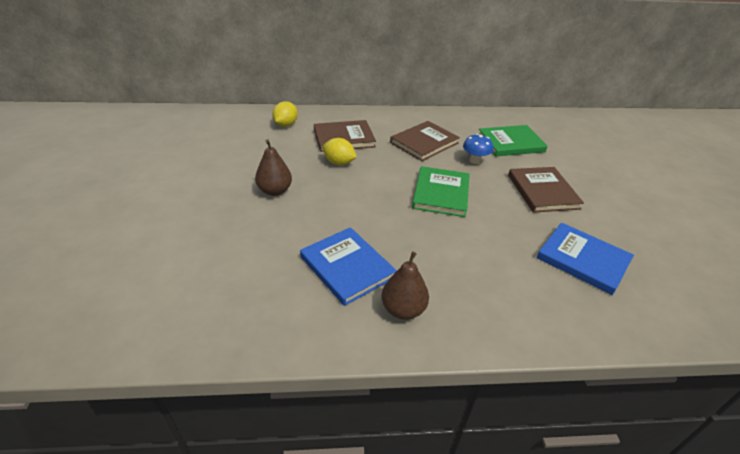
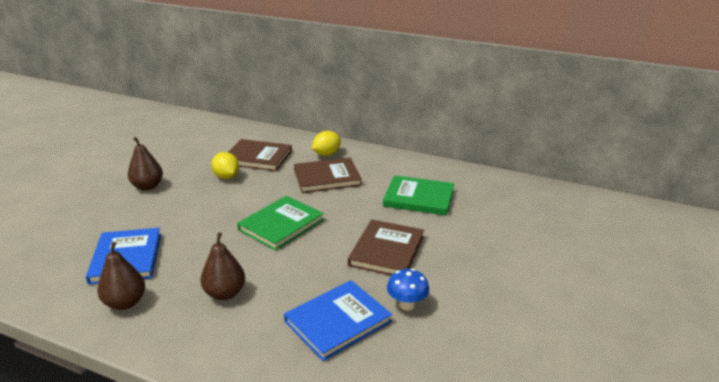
camera: 30 degrees right, 10 degrees down
yellow lemon [272,101,298,127] -> yellow lemon moved to [312,131,341,156]
blue mushroom [463,134,493,164] -> blue mushroom moved to [387,268,429,311]
blue book [537,223,634,295] -> blue book turned 75 degrees clockwise [284,280,392,361]
none -> brown pear [201,232,245,300]

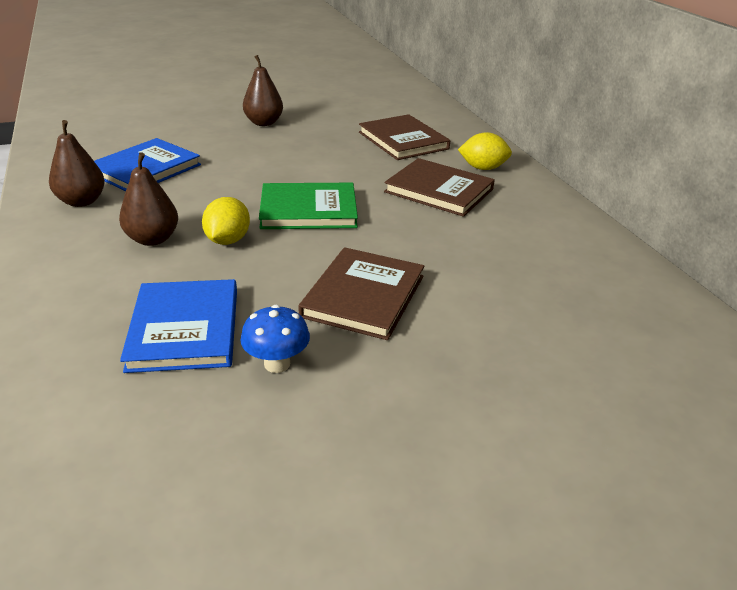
camera: 45 degrees right, 5 degrees up
yellow lemon [211,152,239,179] -> yellow lemon moved to [202,197,250,245]
blue book [284,280,392,361] -> blue book turned 75 degrees clockwise [120,279,237,373]
brown book [348,220,424,275] -> brown book turned 45 degrees counterclockwise [298,247,424,340]
green book [383,175,454,216] -> none

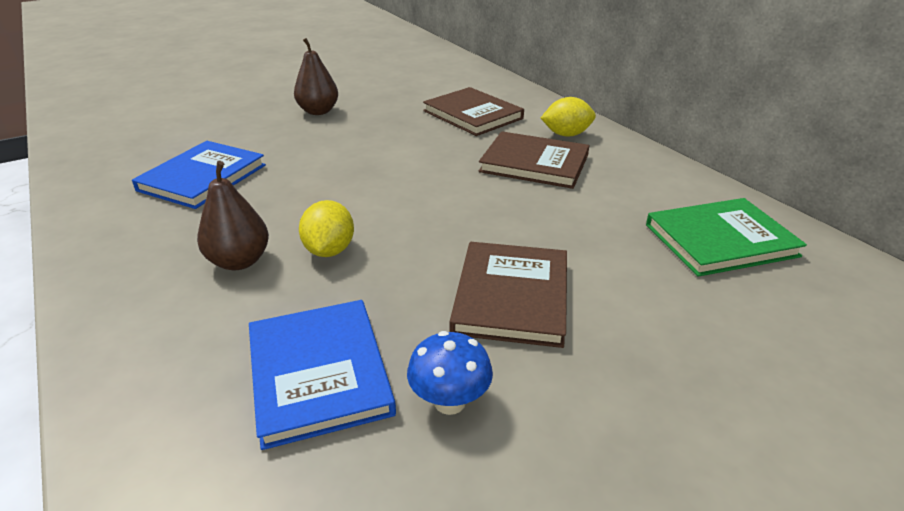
camera: 10 degrees left, 0 degrees up
brown pear [49,120,105,207] -> none
green book [259,183,358,229] -> green book moved to [646,198,807,277]

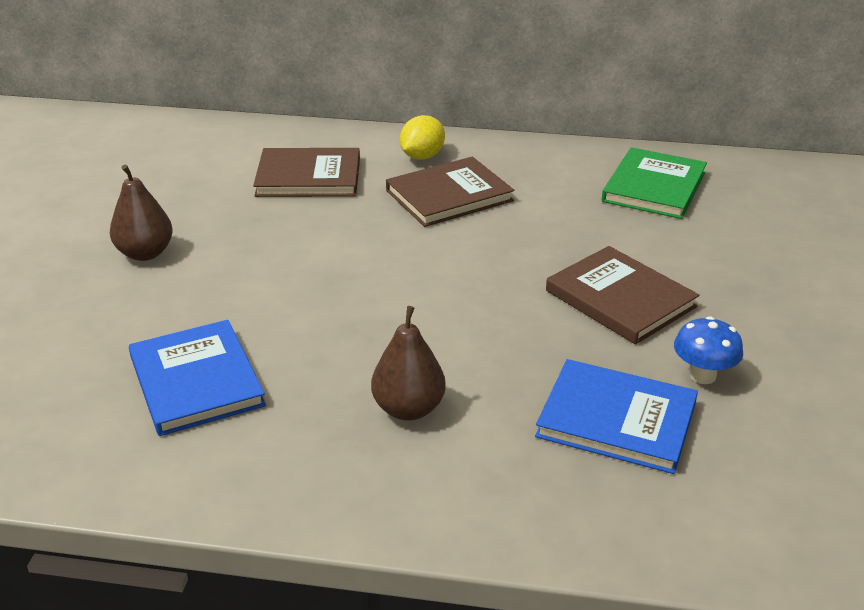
camera: 50 degrees left, 0 degrees up
yellow lemon [299,200,354,257] -> none

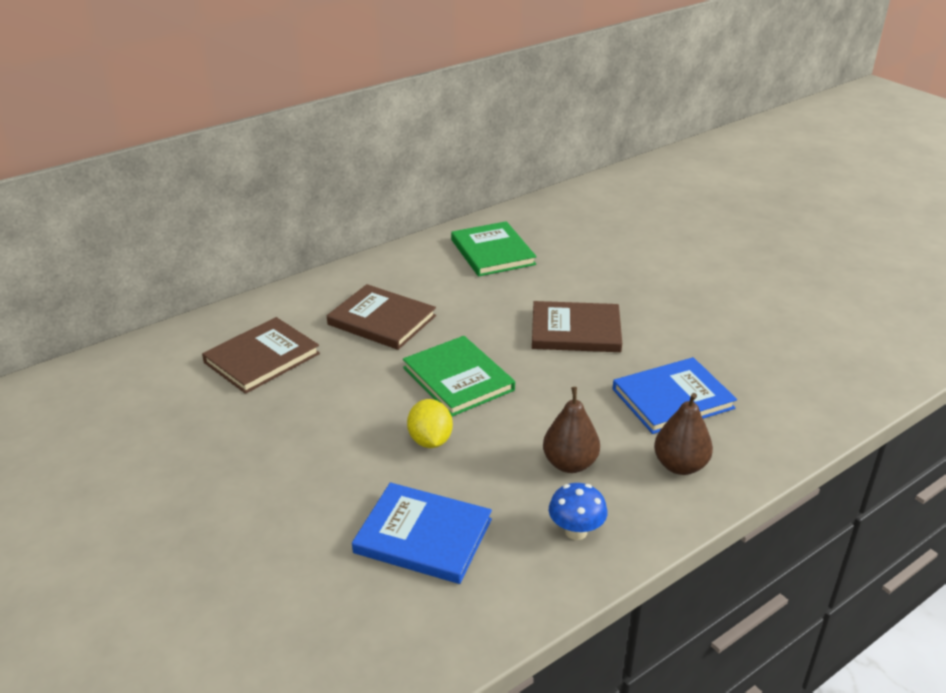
camera: 45 degrees left, 0 degrees up
brown pear [110,165,173,261] -> brown pear moved to [654,393,713,475]
brown book [386,157,514,227] -> brown book turned 75 degrees counterclockwise [327,284,436,350]
yellow lemon [400,115,445,160] -> yellow lemon moved to [407,399,453,448]
blue mushroom [674,316,743,384] -> blue mushroom moved to [549,483,608,540]
none -> green book [403,336,515,416]

